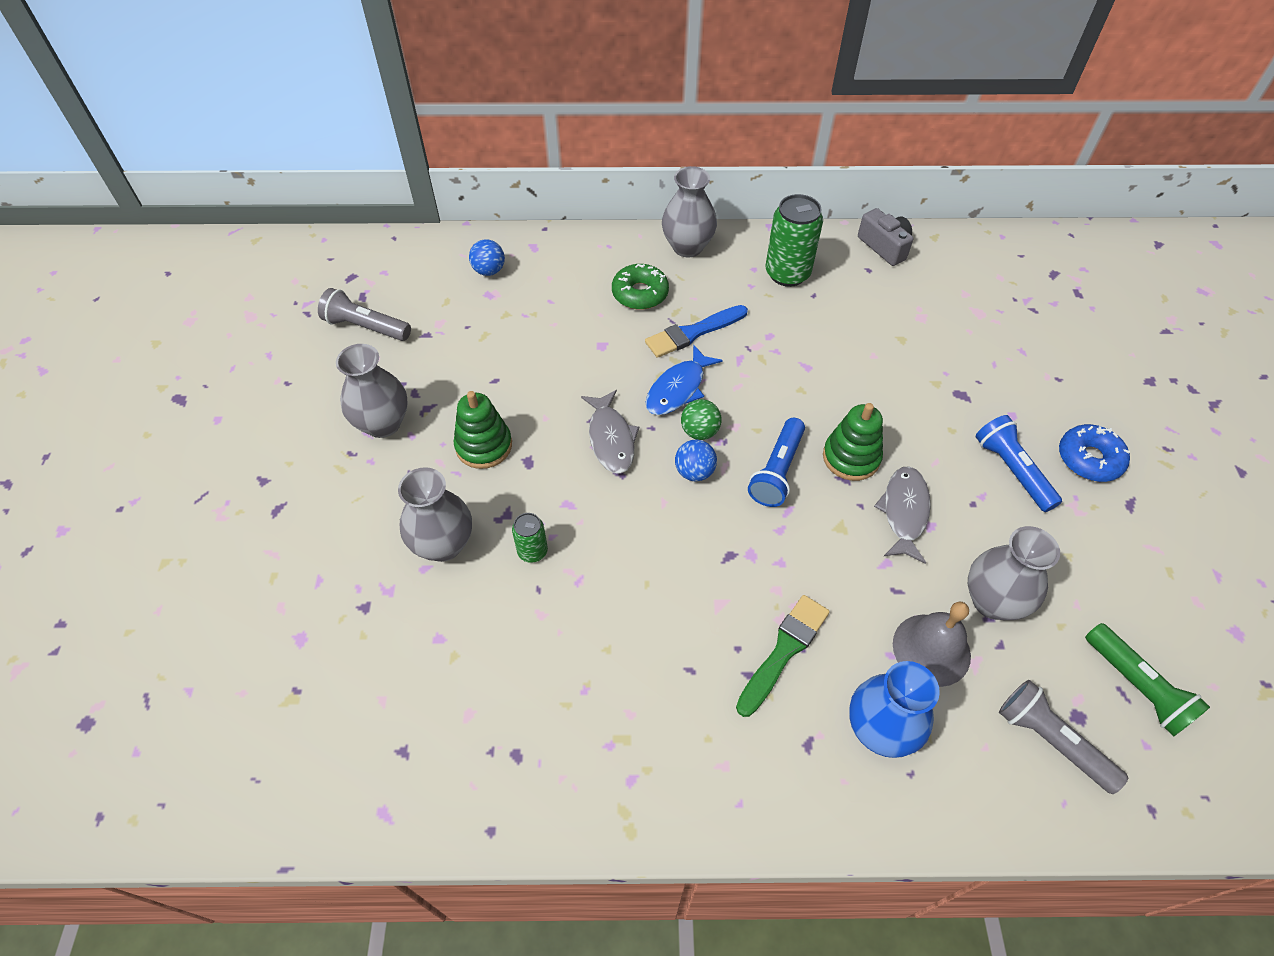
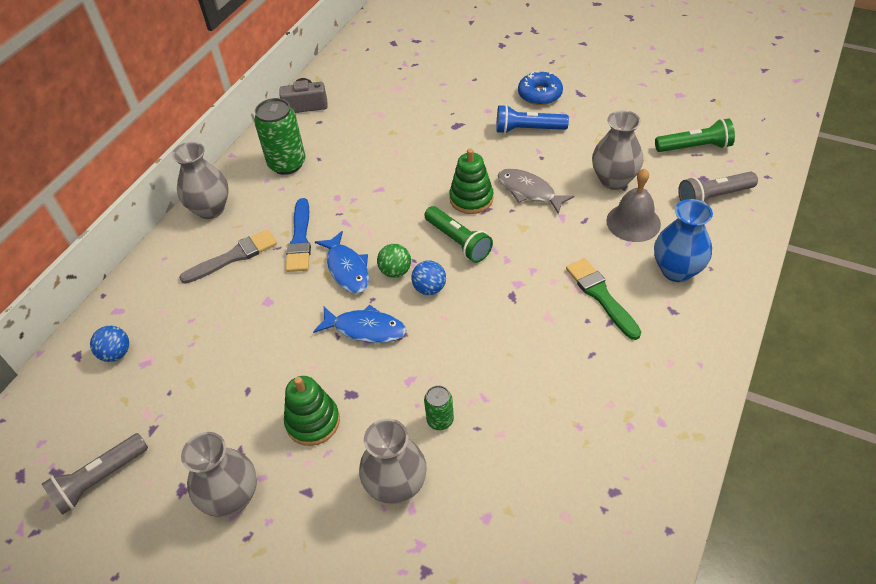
camera: 60 degrees left, 5 degrees down
grey fish [581,390,639,474] -> blue fish [313,304,406,343]
green donut [612,264,669,309] -> grey brush [179,229,277,284]
blue flashlight [748,418,805,507] -> green flashlight [424,206,493,263]

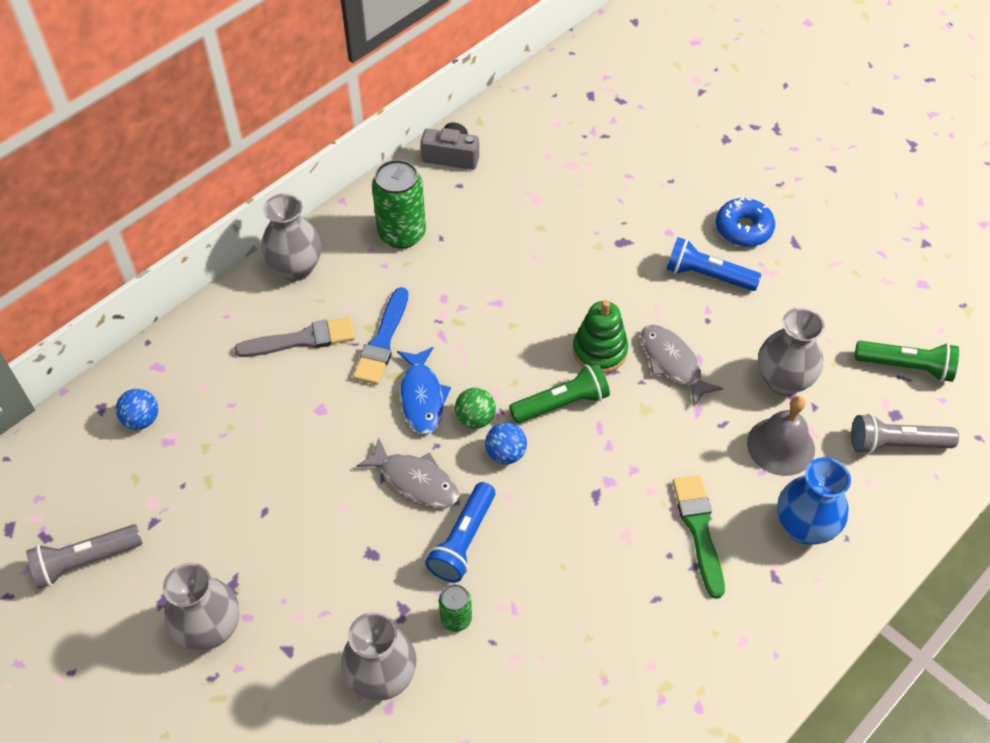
camera: 15 degrees right, 5 degrees up
green stacking toy [284,376,340,446] -> none
blue fish [313,304,406,343] -> grey fish [357,438,459,507]
green flashlight [424,206,493,263] -> green flashlight turned 90 degrees counterclockwise [509,362,610,423]
none -> blue flashlight [425,482,495,583]

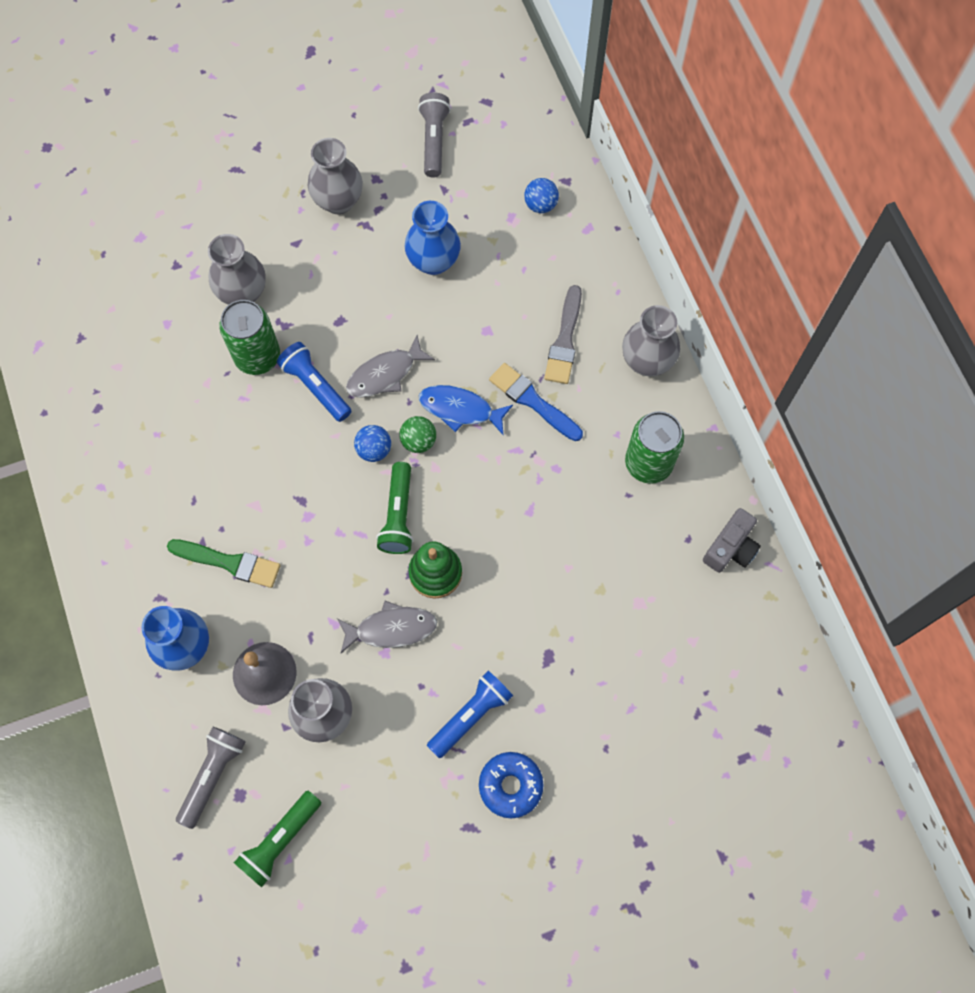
camera: 115 degrees right, 15 degrees up
green can [439,584,472,632] -> green can [219,300,280,375], size x1.90
none -> blue vase [405,201,461,275]

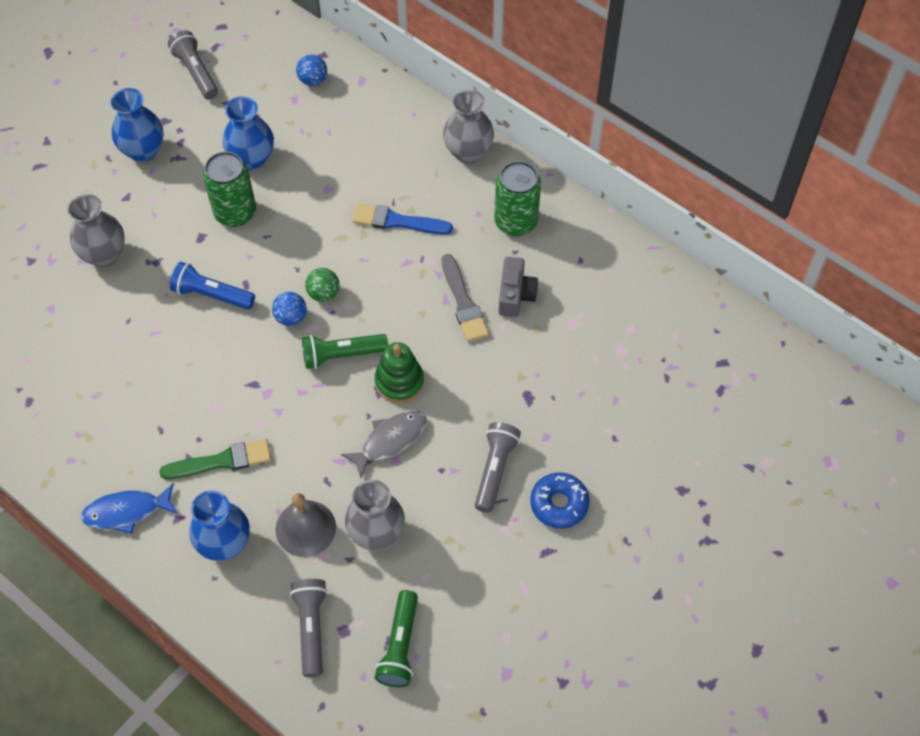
camera: 30 degrees left, 10 degrees down
green can [219,300,280,375] -> green can moved to [203,151,256,227]
grey vase [308,138,363,214] -> blue vase [111,88,163,162]
grey fish [346,335,435,398] -> none
green flashlight [376,462,413,554] -> green flashlight turned 105 degrees clockwise [302,334,388,369]
blue fish [419,385,513,435] -> blue fish moved to [81,483,178,534]
blue flashlight [427,671,513,758] -> grey flashlight [475,422,521,513]
grey brush [544,285,582,384] -> grey brush moved to [442,254,489,342]
grey camera [703,508,761,573] -> grey camera moved to [499,257,538,317]

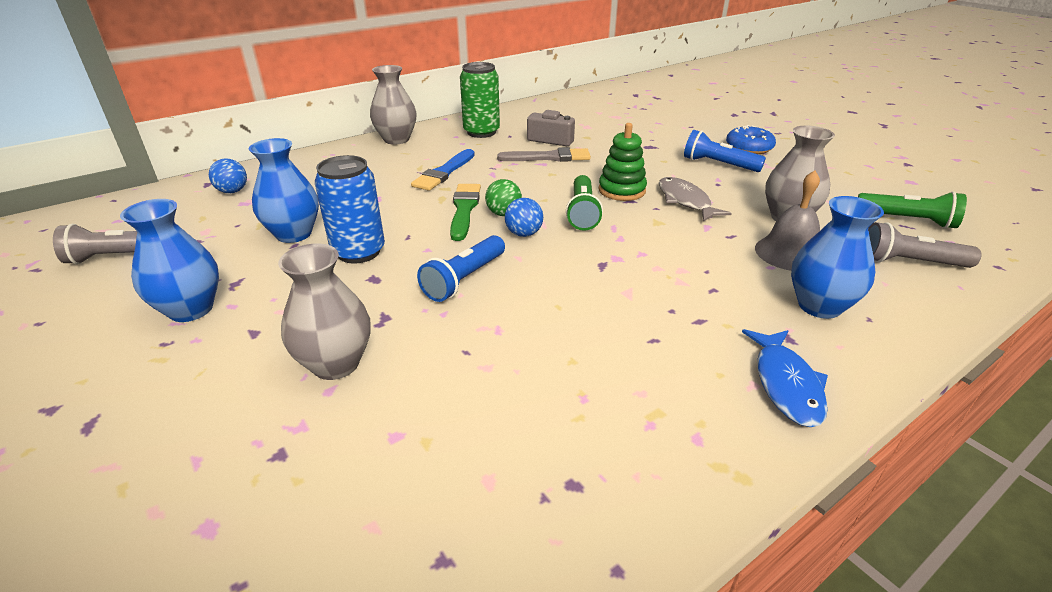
camera: 75 degrees left, 25 degrees down
green brush [159,439,271,479] -> green brush moved to [450,184,481,241]
green can [203,151,256,227] -> blue can [315,155,385,264]
grey flashlight [475,422,521,513] -> blue flashlight [684,130,766,172]

